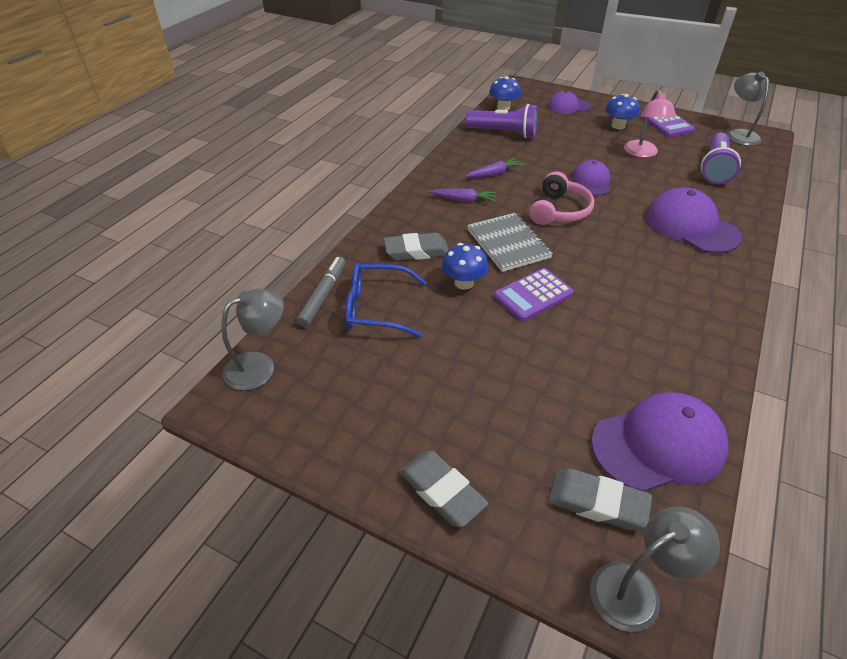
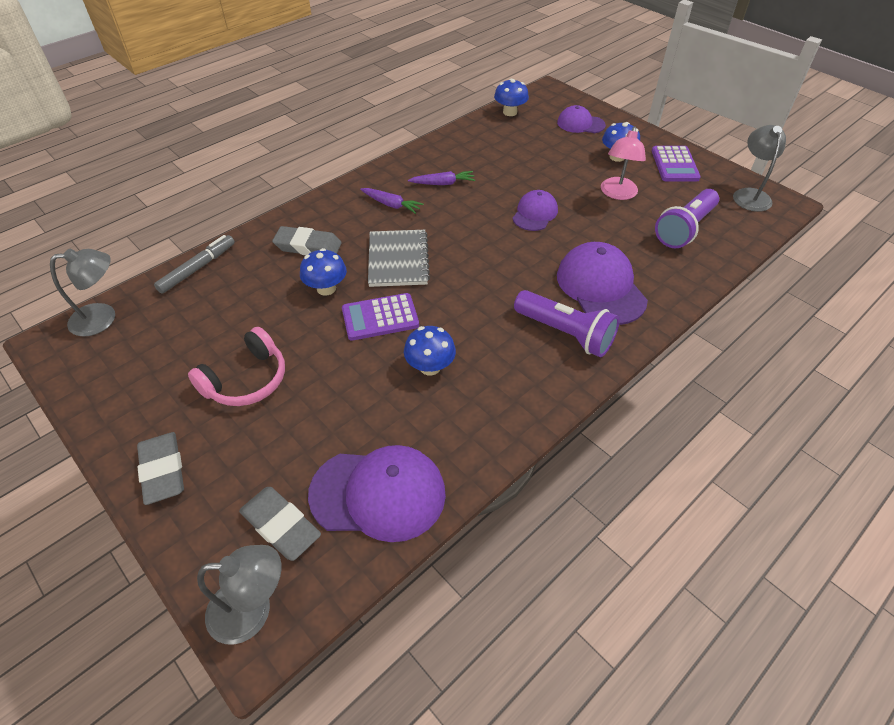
camera: 20 degrees right, 5 degrees up
blue glasses [345,263,427,338] -> none
purple flashlight [465,104,538,138] -> purple flashlight moved to [514,290,620,357]
pink headphones [529,171,594,225] -> pink headphones moved to [188,327,285,406]
none -> blue mushroom [404,326,456,376]

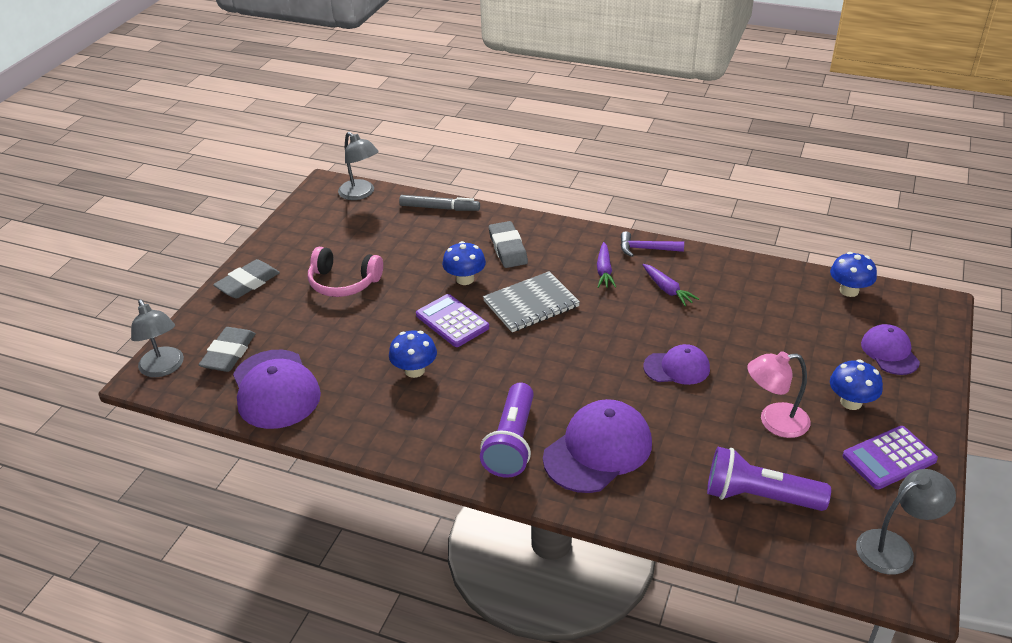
camera: 65 degrees right, 10 degrees down
none -> purple hammer [621,231,684,257]

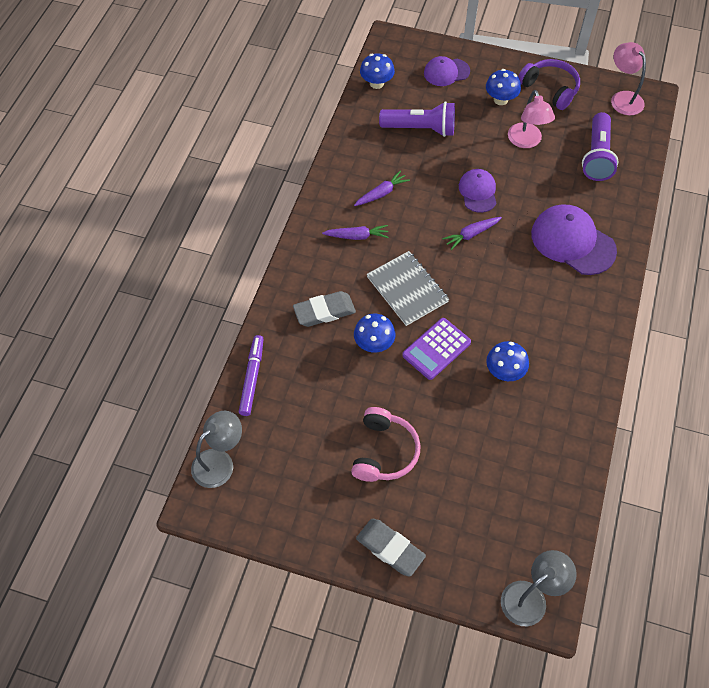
camera: 95 degrees left, 20 degrees up
grey eraser [199,327,256,372] -> none
purple cap [233,350,321,429] -> none
grey marker [399,195,480,211] -> purple marker [239,335,264,416]
purple flashlight [480,383,534,478] -> purple flashlight moved to [379,101,455,137]
purple hammer [621,231,684,257] -> none
purple calculator [842,426,938,489] -> purple headphones [518,59,580,110]
grey lamp [856,469,956,575] -> pink lamp [611,42,646,115]
none -> purple carrot [442,217,502,250]

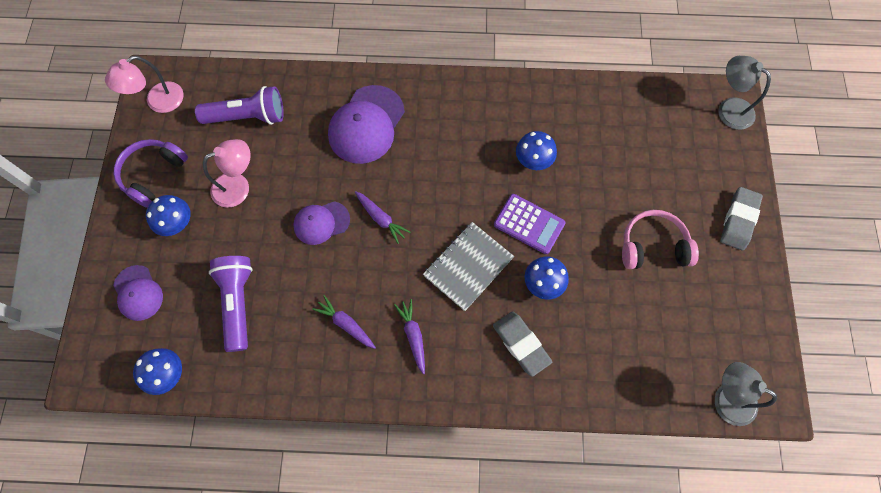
camera: 105 degrees left, 10 degrees up
purple marker [239,335,264,416] -> none

